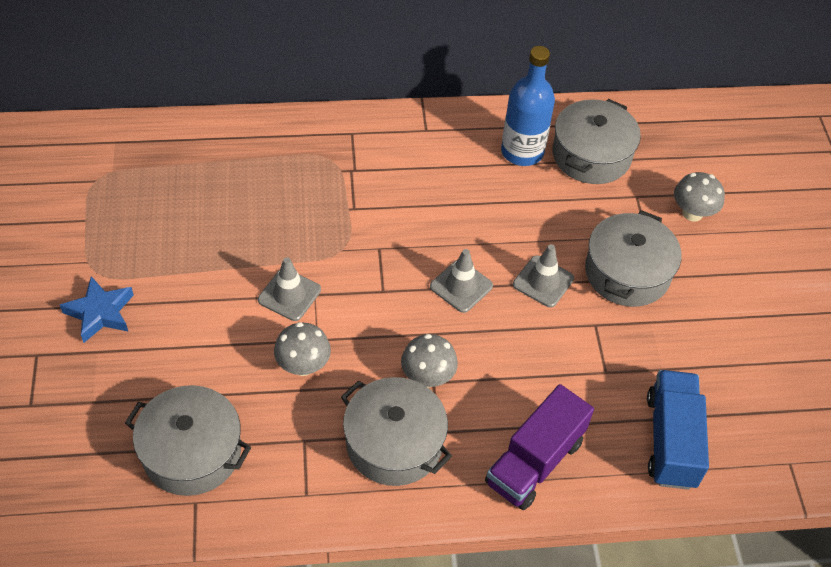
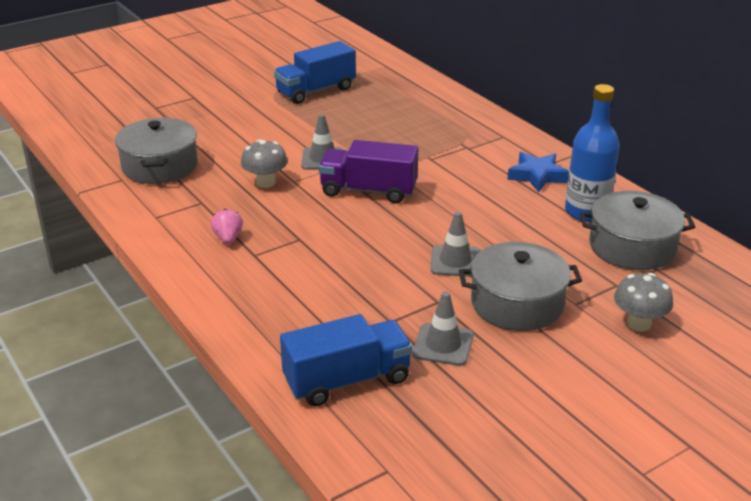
camera: 65 degrees right, 20 degrees down
blue star [60,276,134,343] -> blue star moved to [507,152,569,192]
grey pot [341,377,452,486] -> pink strawberry [211,209,243,244]
grey mushroom [401,334,458,388] -> none
grey traffic cone [430,249,493,313] -> grey traffic cone moved to [413,291,473,366]
purple truck [485,384,594,510] -> purple truck moved to [319,140,418,203]
none -> blue truck [274,41,356,104]

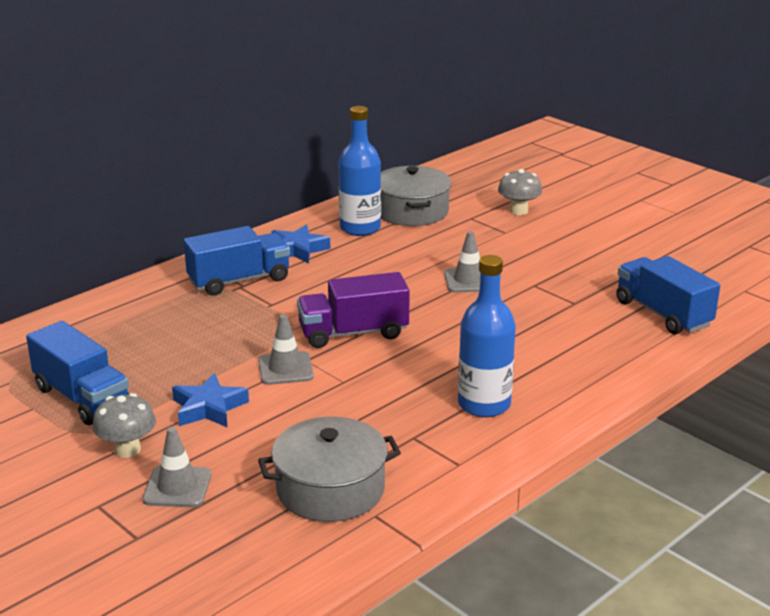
camera: 100 degrees left, 5 degrees down
pink strawberry [211,209,243,244] -> blue bottle [458,255,516,417]
grey mushroom [241,140,288,188] -> grey mushroom moved to [92,393,156,458]
purple truck [319,140,418,203] -> purple truck turned 75 degrees clockwise [297,272,410,348]
grey traffic cone [413,291,473,366] -> grey traffic cone moved to [143,427,211,507]
grey pot [459,242,582,331] -> none
none -> blue star [172,373,249,428]
none -> blue truck [184,226,290,295]

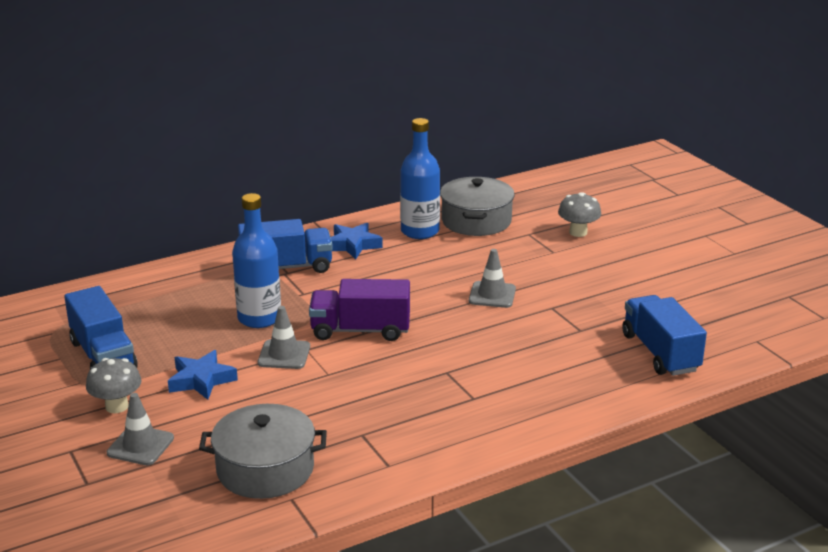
camera: 15 degrees right, 0 degrees up
blue bottle [458,255,516,417] -> blue bottle moved to [232,193,281,328]

